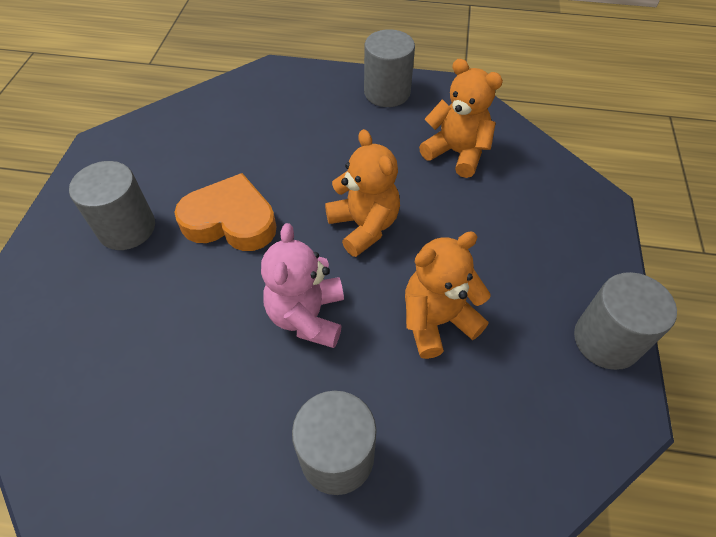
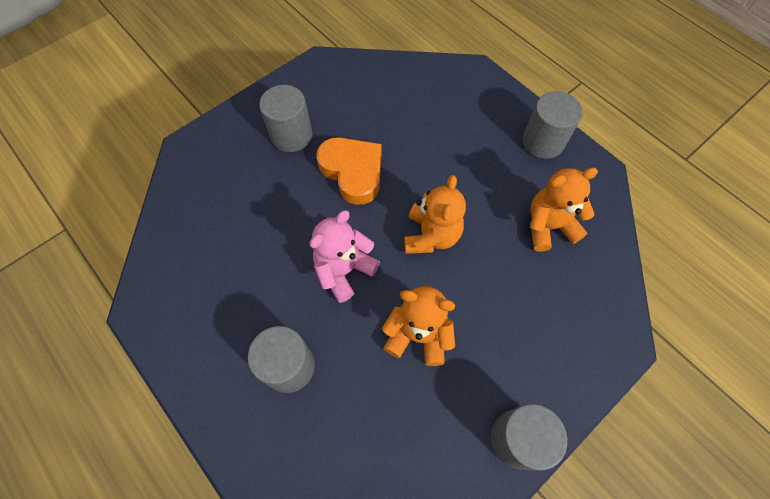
camera: 40 degrees right, 10 degrees up
orange teddy bear [419,59,503,178] -> orange teddy bear turned 90 degrees counterclockwise [530,167,598,251]

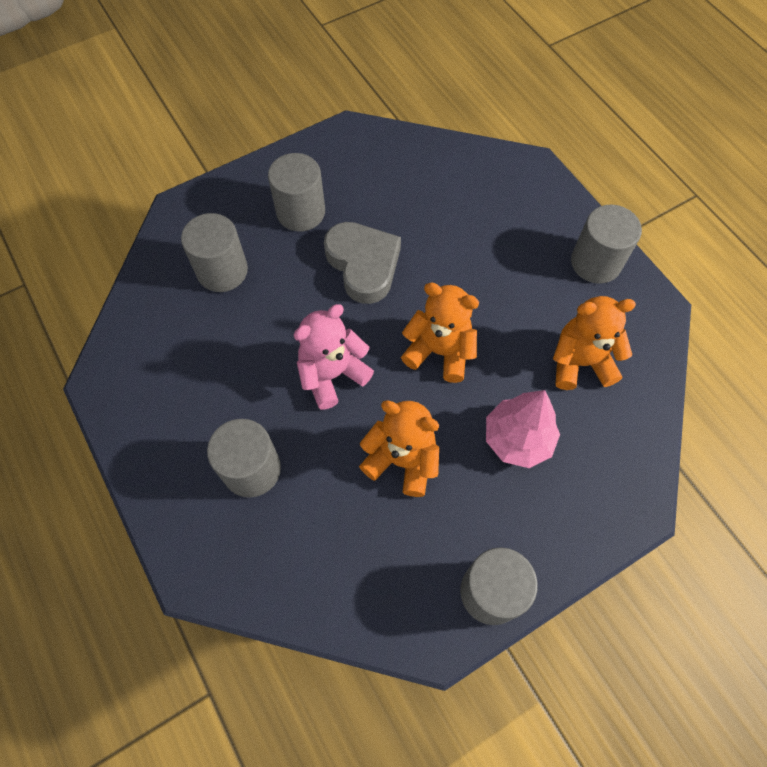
camera: 10 degrees right, 0 degrees up
orange heart [317,137,382,205] -> grey heart [324,222,401,304]
orange teddy bear [404,175,466,254] -> orange teddy bear turned 90 degrees counterclockwise [401,282,479,383]
none -> grey cylinder [181,213,248,292]
none -> pink tree [486,390,560,468]

